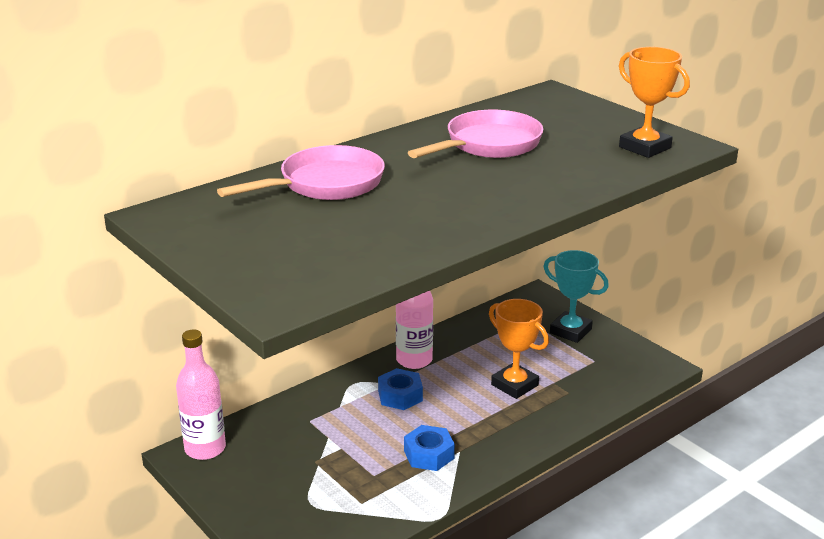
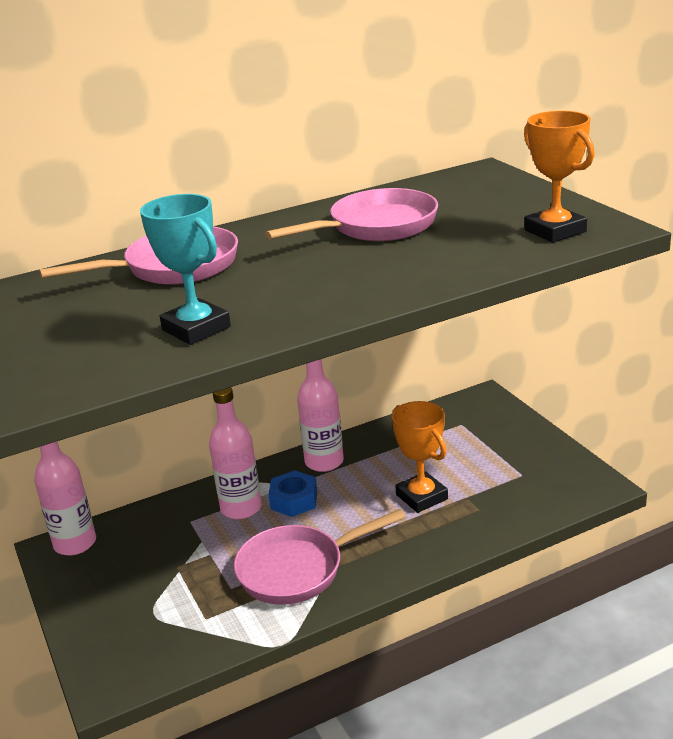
camera: 15 degrees right, 0 degrees up
blue nut [404,425,455,471] -> pink pan [234,509,406,605]
turquoise trophy [543,250,609,343] -> turquoise trophy moved to [140,194,231,345]
none -> pink bottle [209,387,262,519]

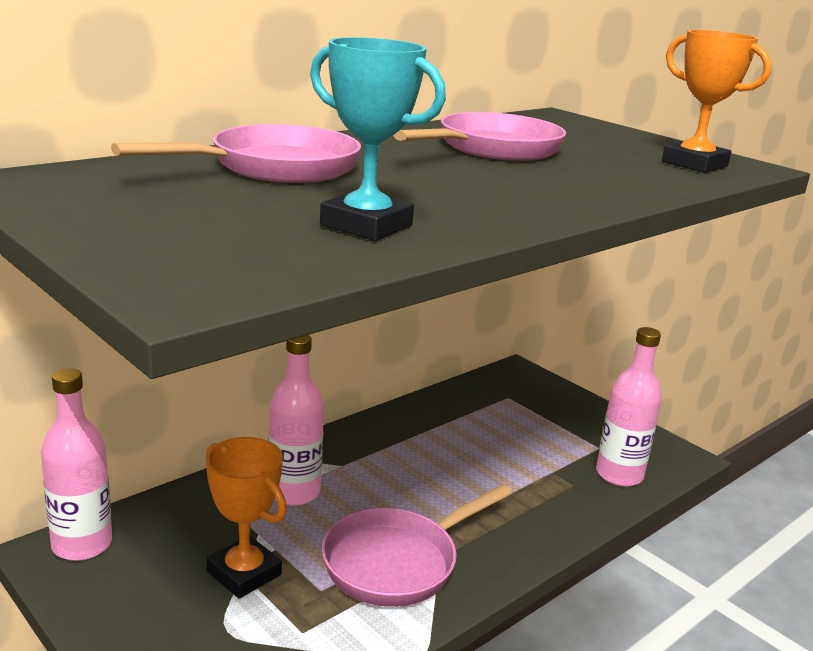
camera: 20 degrees left, 5 degrees down
blue nut [268,470,317,517] -> none
pink bottle [297,359,344,472] -> pink bottle moved to [596,327,662,487]
orange trophy [392,401,448,513] -> orange trophy moved to [206,437,287,599]

